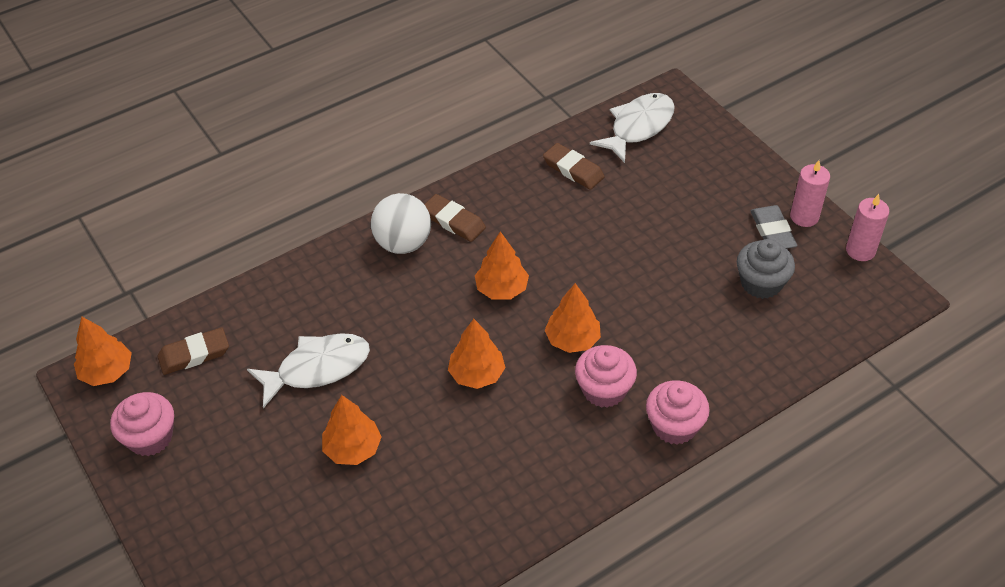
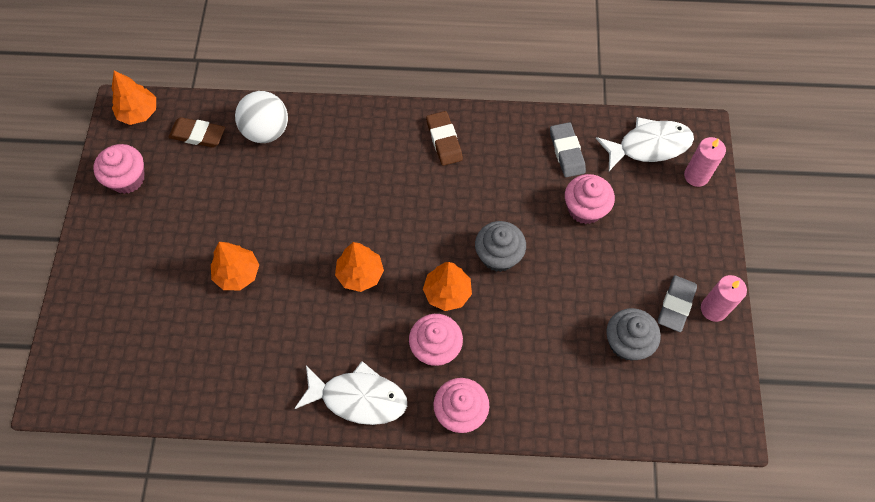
camera: 35 degrees right, 15 degrees up
white fish [247,333,370,408] -> white fish moved to [294,361,407,425]
white ball [371,193,431,254] -> white ball moved to [235,91,288,143]
orange tree [475,231,529,299] -> none
brown eraser [543,143,605,190] -> grey eraser [550,122,586,177]
pink candle [846,194,889,261] -> pink candle moved to [684,137,726,187]
none -> grey cupcake [475,221,526,272]
none -> pink cupcake [565,174,615,224]

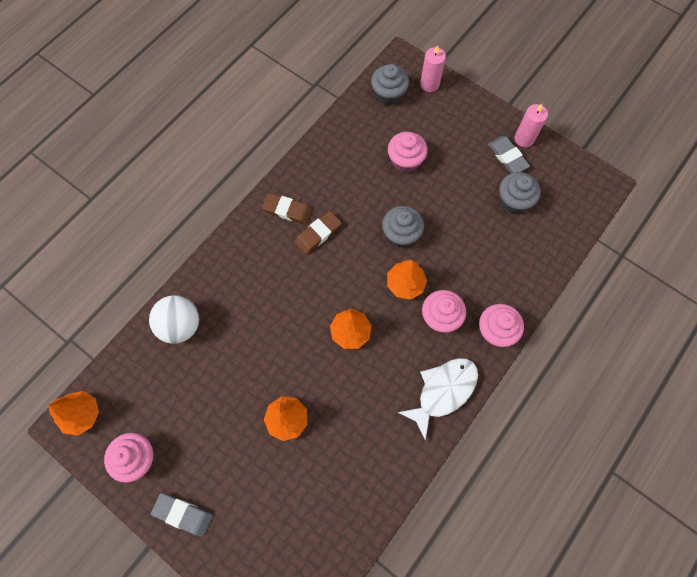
camera: 55 degrees left, 5 degrees up
brown eraser [169,117,225,148] -> brown eraser moved to [294,211,342,255]
grey eraser [550,122,586,177] -> grey eraser moved to [151,493,213,537]
white fish [596,117,694,171] -> grey cupcake [371,64,409,105]

